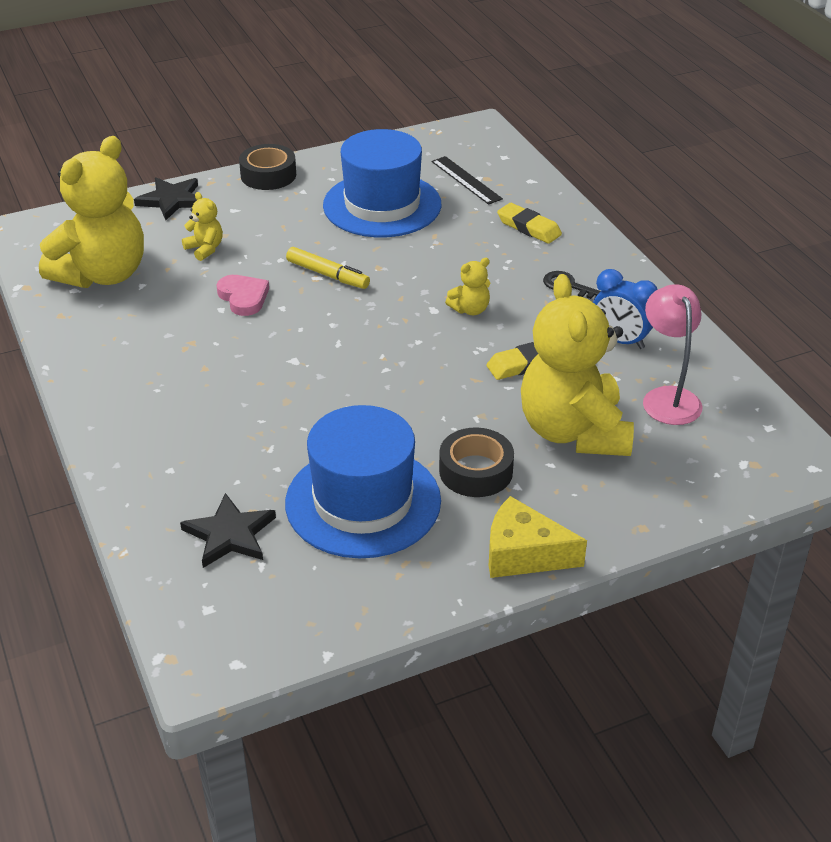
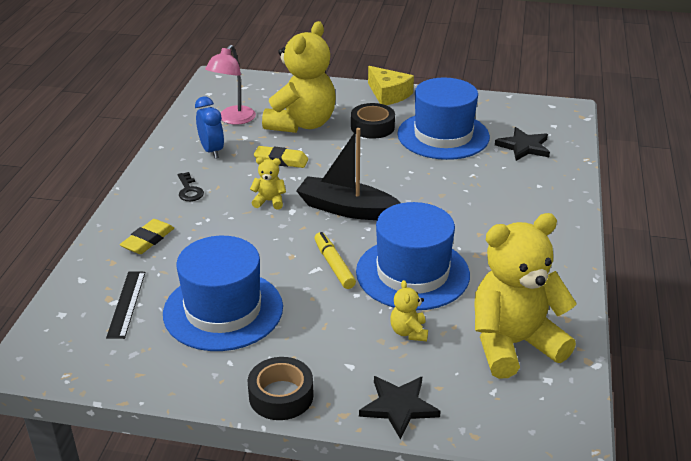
camera: 145 degrees left, 5 degrees down
pink heart [216,275,269,316] -> blue hat [356,202,470,310]
yellow eraser [497,203,562,244] -> yellow eraser turned 45 degrees clockwise [120,219,174,254]
none -> black boat [296,128,400,220]

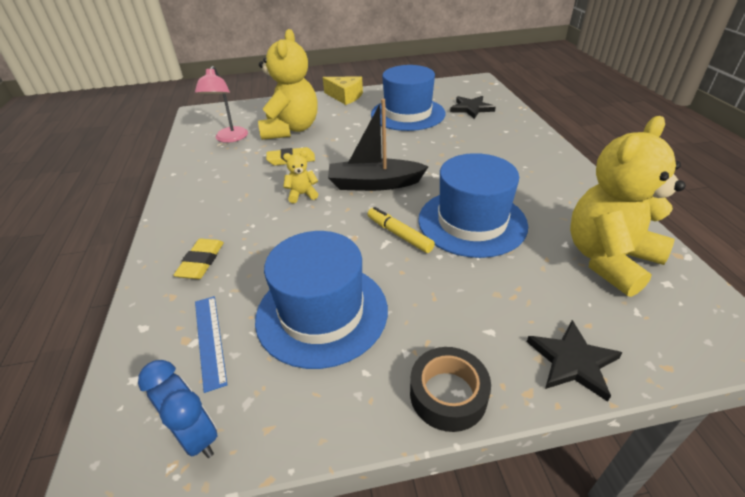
camera: 20 degrees left, 5 degrees up
black ruler [106,271,146,339] -> blue ruler [195,296,227,393]
black key [178,172,204,201] -> none
blue clock [195,97,224,159] -> blue clock moved to [138,360,218,458]
black tape [351,103,395,139] -> none
yellow teddy bear [390,280,428,341] -> none

